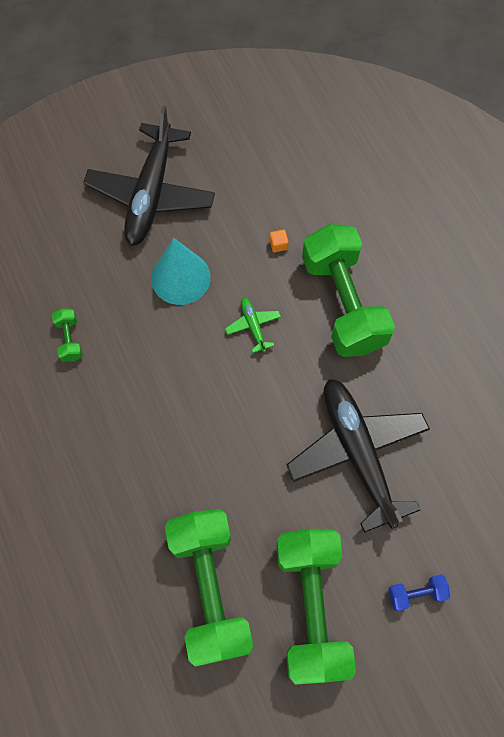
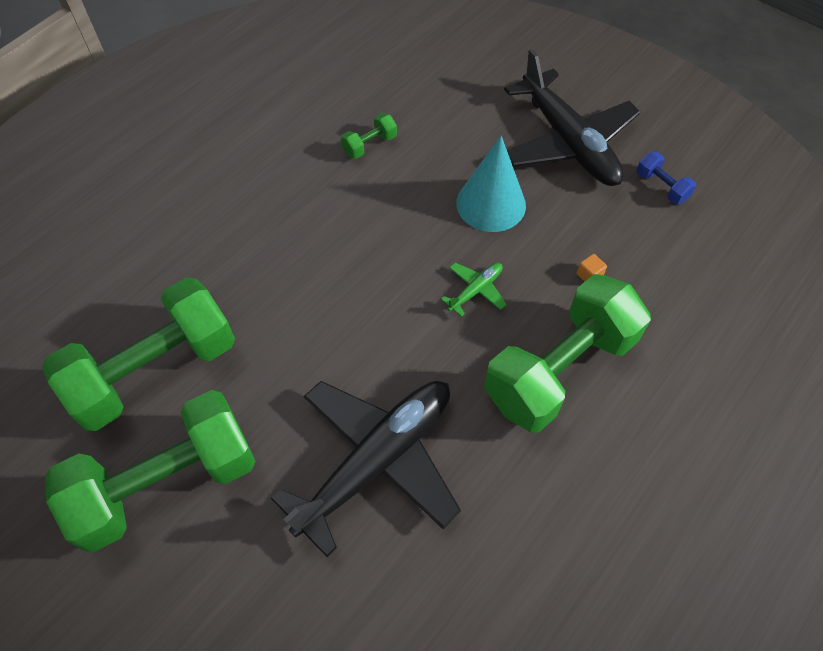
camera: 65 degrees right, 10 degrees down
black plane [83,106,215,246] -> black plane turned 105 degrees counterclockwise [504,49,640,186]
blue dumbbell [389,574,450,611] -> blue dumbbell moved to [637,152,696,204]

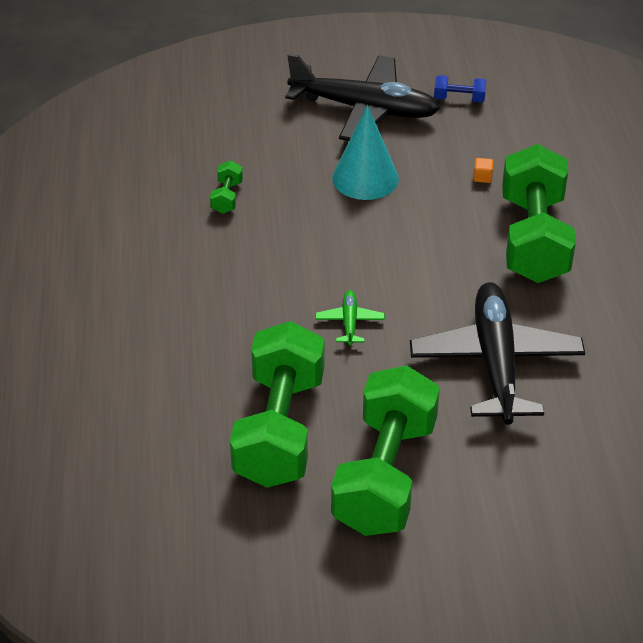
camera: 45 degrees left, 15 degrees down
green plane [441,263,507,317] -> green plane moved to [315,290,385,346]

